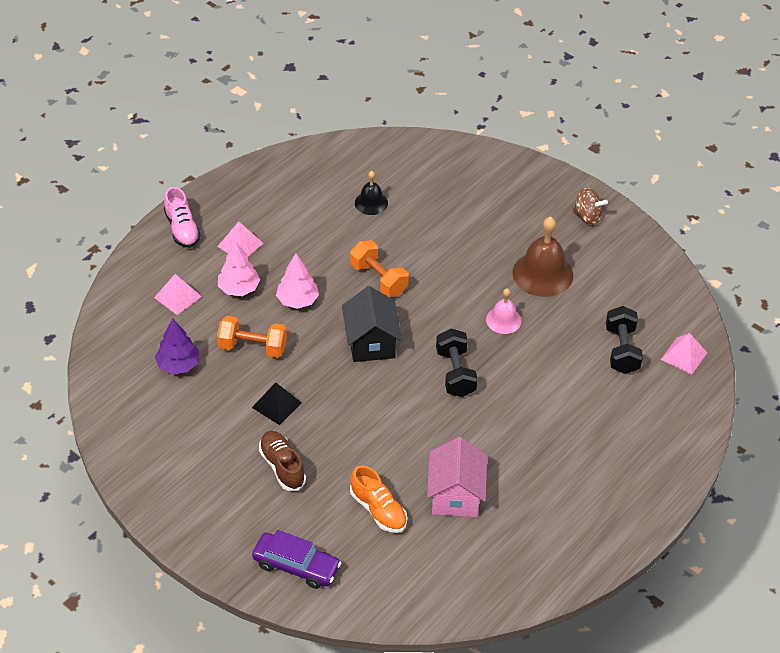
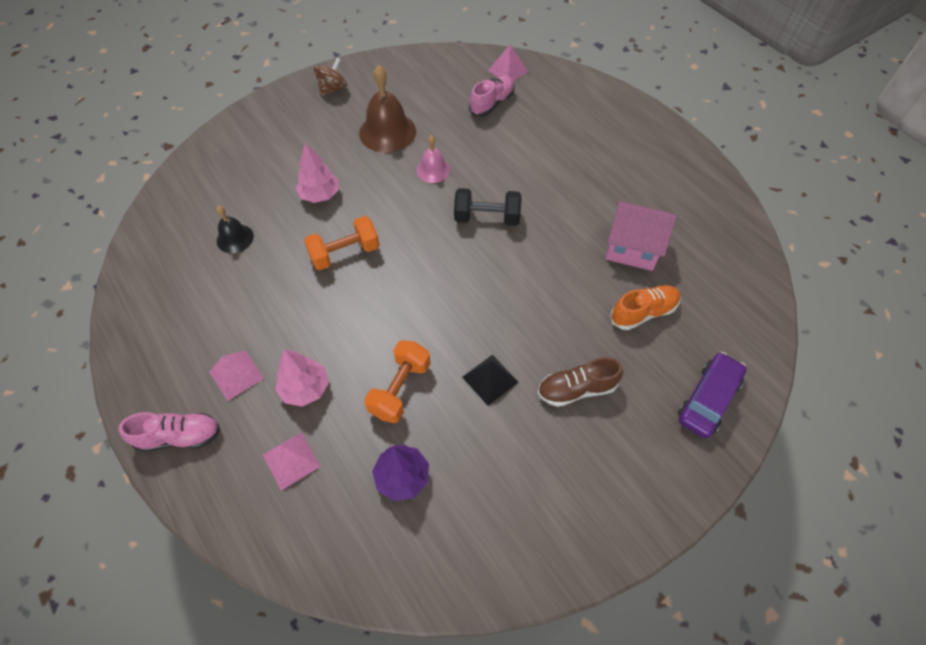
camera: 75 degrees left, 10 degrees up
pink tree [276,254,319,309] -> pink tree moved to [296,143,339,203]
black house [342,286,402,362] -> none
black dumbbell [606,306,643,374] -> pink shoe [469,76,515,117]

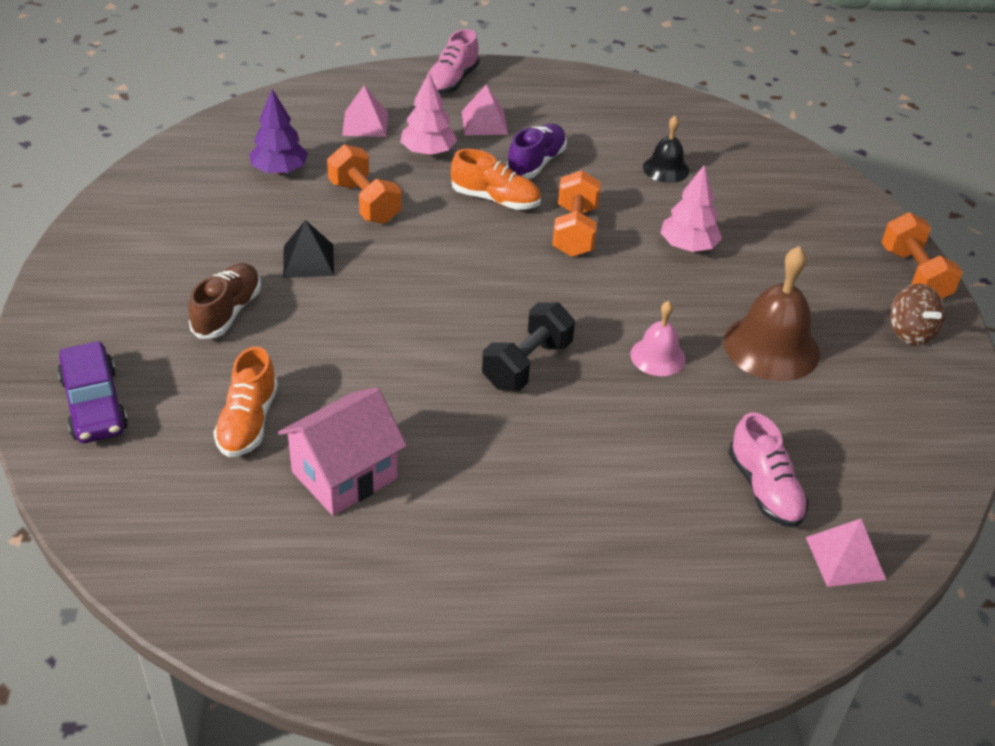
camera: 120 degrees right, 15 degrees down
none -> orange shoe [451,149,541,210]
none -> purple shoe [506,124,567,179]
none -> orange dumbbell [882,212,963,299]

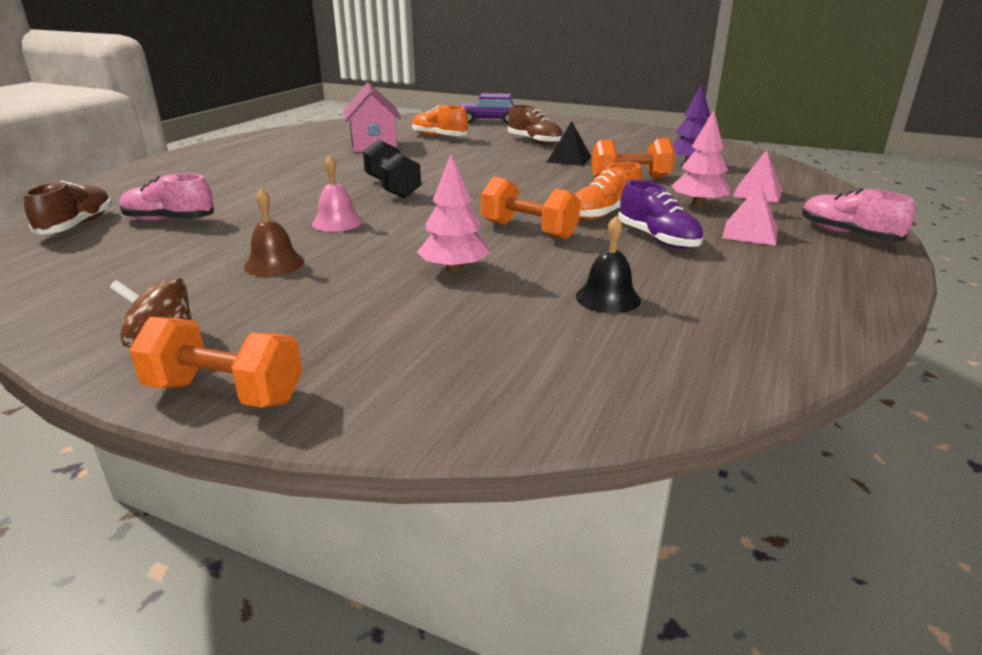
camera: 120 degrees right, 15 degrees down
brown bell [724,246,820,381] -> brown bell [244,188,304,276], size x0.57
pink pyramid [806,519,886,587] -> brown shoe [24,181,112,235]

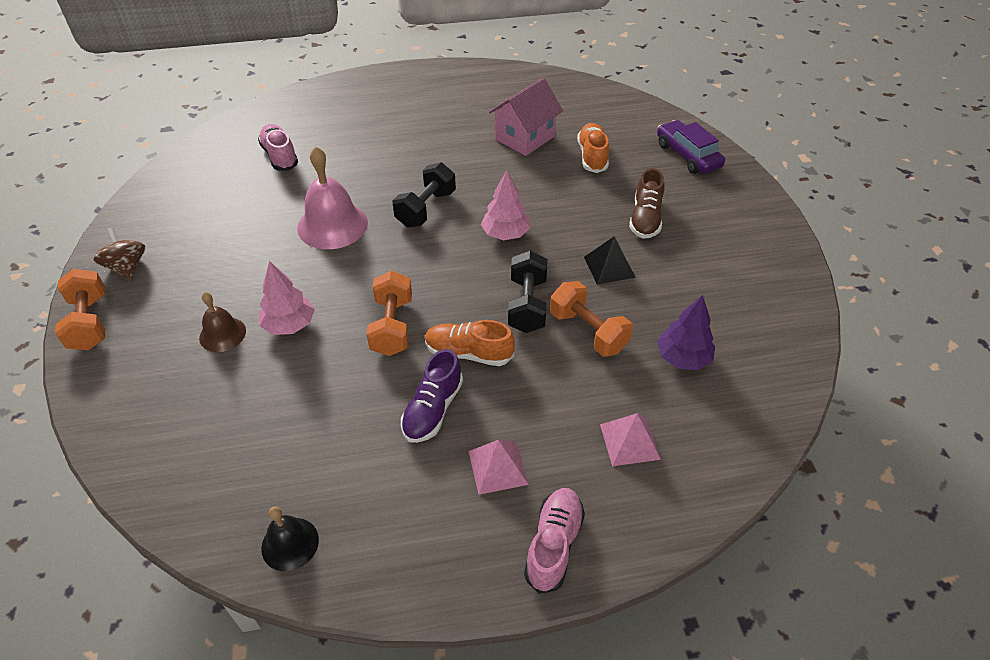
camera: 55 degrees right, 20 degrees up
brown shoe [24,181,112,235] -> none
brown bell [244,188,304,276] -> brown bell moved to [199,292,246,352]
pink bell [312,155,363,232] -> pink bell [297,146,368,249], size x1.76
black bell [576,216,641,314] -> black bell moved to [261,506,319,571]
pink tree [672,111,731,207] -> pink tree moved to [481,170,530,240]
none -> black dumbbell [508,251,547,333]

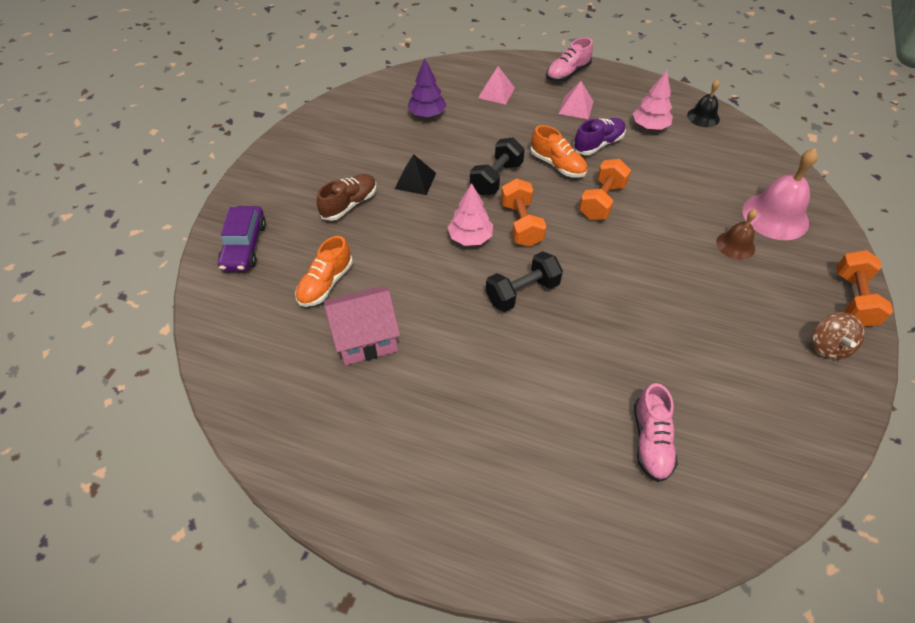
camera: 150 degrees left, 5 degrees up
pink tree [259,261,315,335] -> pink tree moved to [633,71,673,130]
pink bell [297,146,368,249] -> pink bell moved to [743,148,818,240]
orange dumbbell [550,281,633,357] -> orange dumbbell moved to [501,179,546,247]

